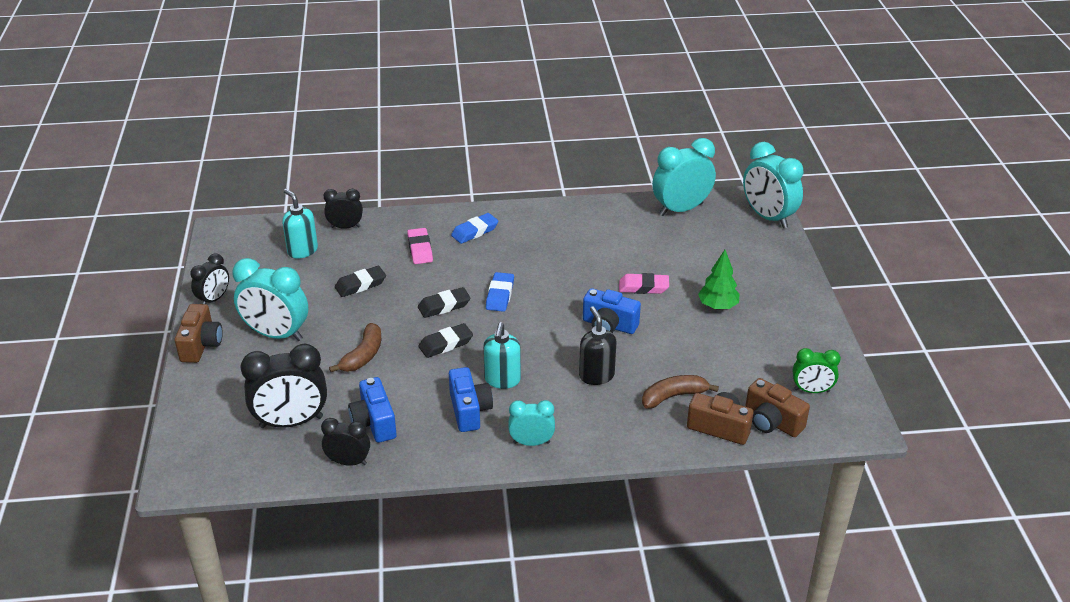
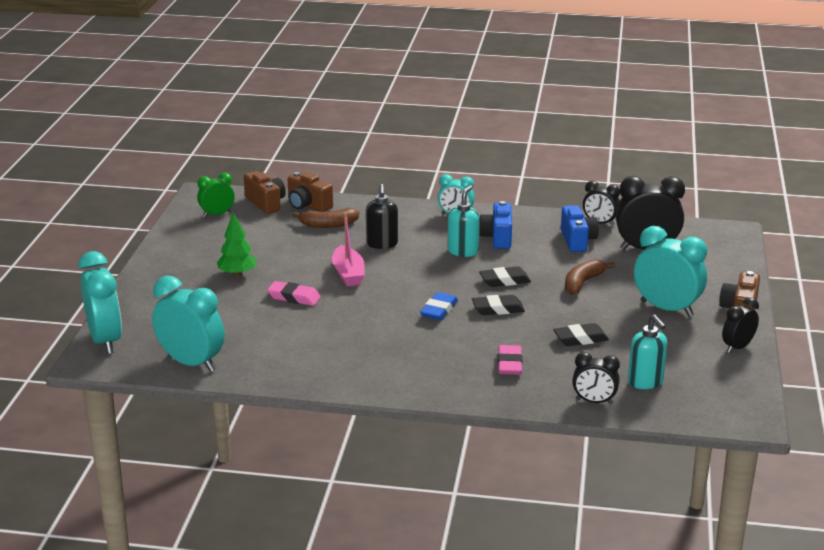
camera: 165 degrees left, 10 degrees down
blue eraser [451,213,498,244] -> none
blue camera [583,288,641,334] -> pink boat [332,212,365,286]
turquoise clock [652,138,716,216] -> turquoise clock turned 135 degrees counterclockwise [152,276,225,372]
green clock [793,348,841,393] -> green clock turned 45 degrees counterclockwise [197,173,235,217]

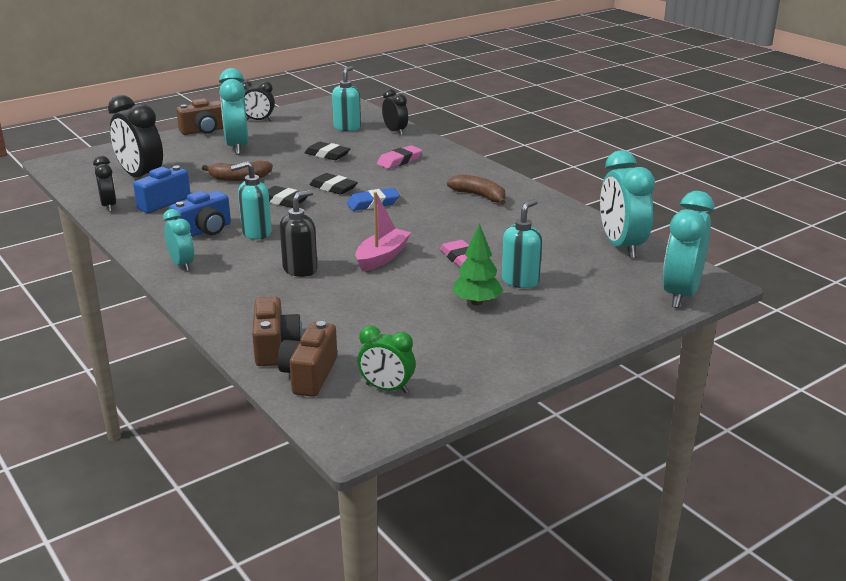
camera: 135 degrees left, 0 degrees up
brown banana [292,208,359,228] -> brown banana moved to [447,174,506,205]
none -> turquoise soap dispenser [501,199,542,288]

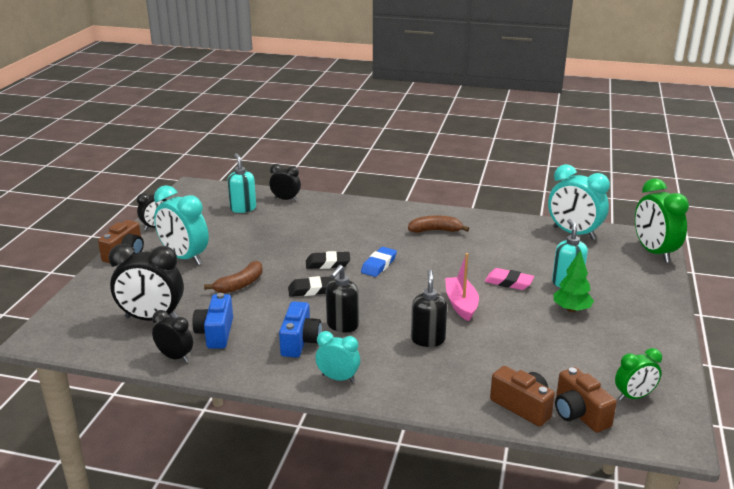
camera: 40 degrees left, 0 degrees up
turquoise soap dispenser [230,161,272,240] -> black soap dispenser [326,265,359,332]
black eraser [305,142,350,160] -> none
pink eraser [377,145,422,169] -> none
turquoise clock [663,191,714,308] -> green clock [635,179,689,263]

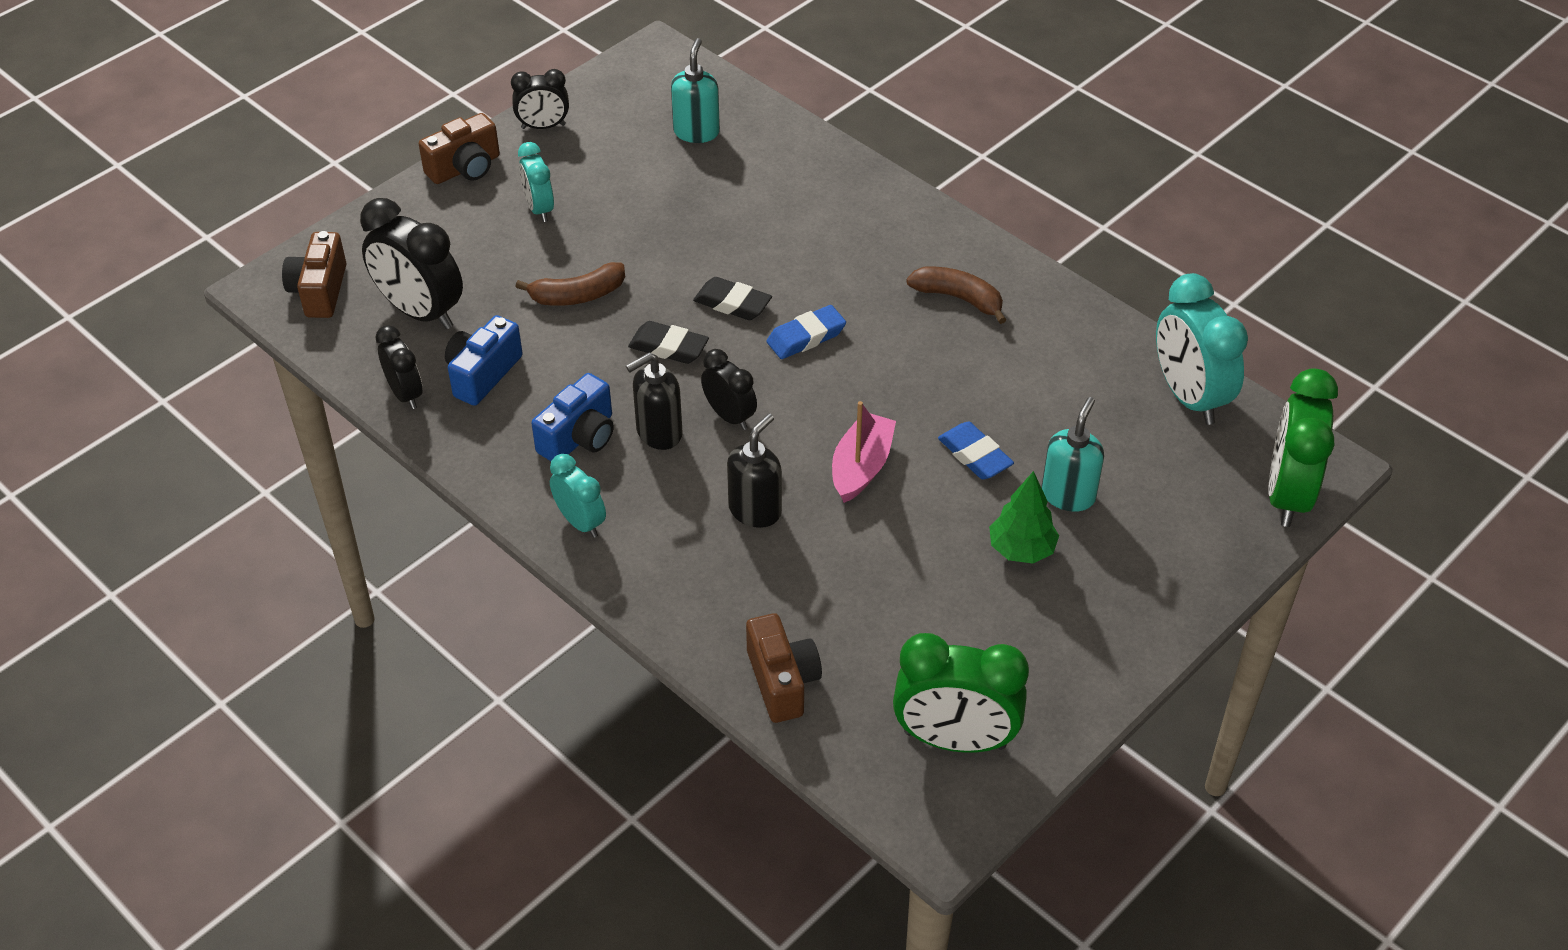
camera: 30 degrees right, 20 degrees up
turquoise clock [154,185,209,265] -> turquoise clock [518,142,554,222], size x0.58
black clock [270,164,301,201] -> black clock moved to [701,349,757,430]
pink eraser [485,268,534,290] -> blue eraser [938,422,1014,479]
brown camera [555,367,617,433] -> brown camera moved to [282,231,346,318]
green clock [615,348,662,401] -> green clock [893,633,1029,753], size x1.74

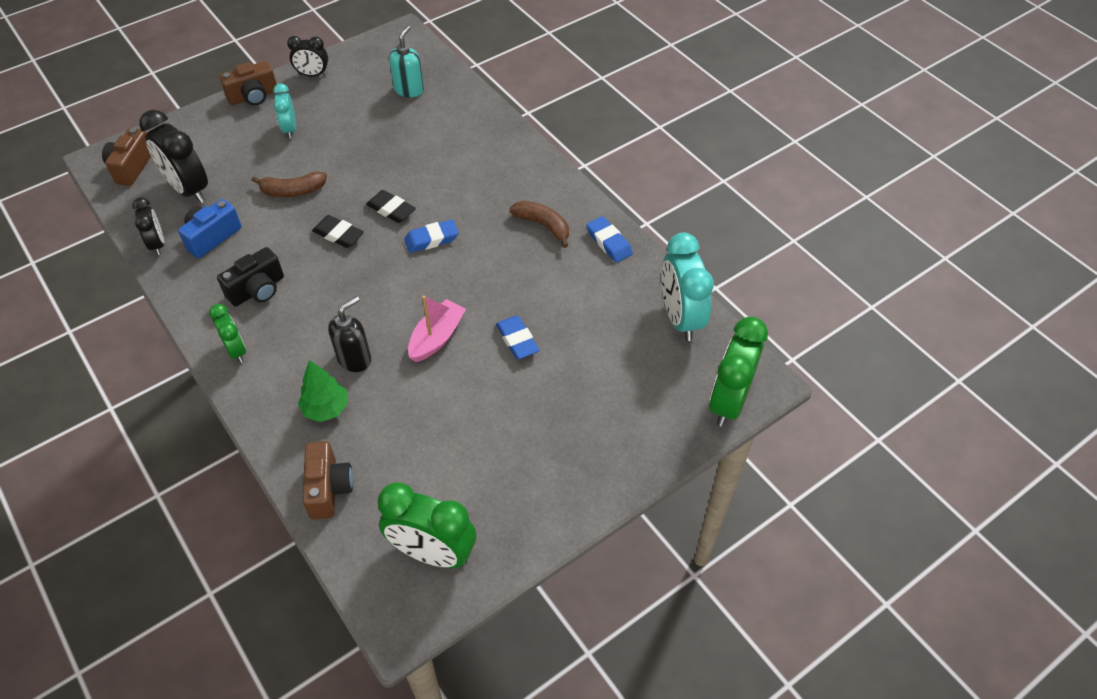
camera: 10 degrees right, 5 degrees up
blue camera [531,373,614,461] -> black camera [217,247,284,306]
turquoise clock [550,454,606,538] -> green clock [209,304,246,363]
black soap dispenser [626,353,683,450] -> none
black clock [701,349,757,430] -> none
green tree [989,471,1059,563] -> green tree moved to [298,360,348,422]
turquoise soap dispenser [1041,397,1104,512] -> none
none -> blue eraser [586,216,633,263]

